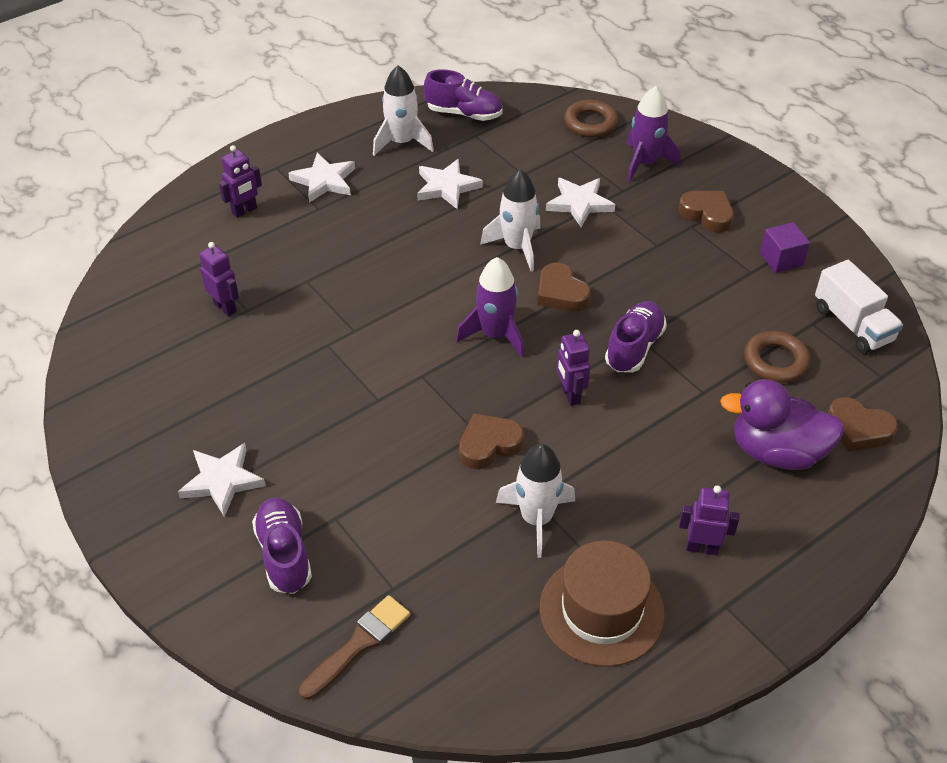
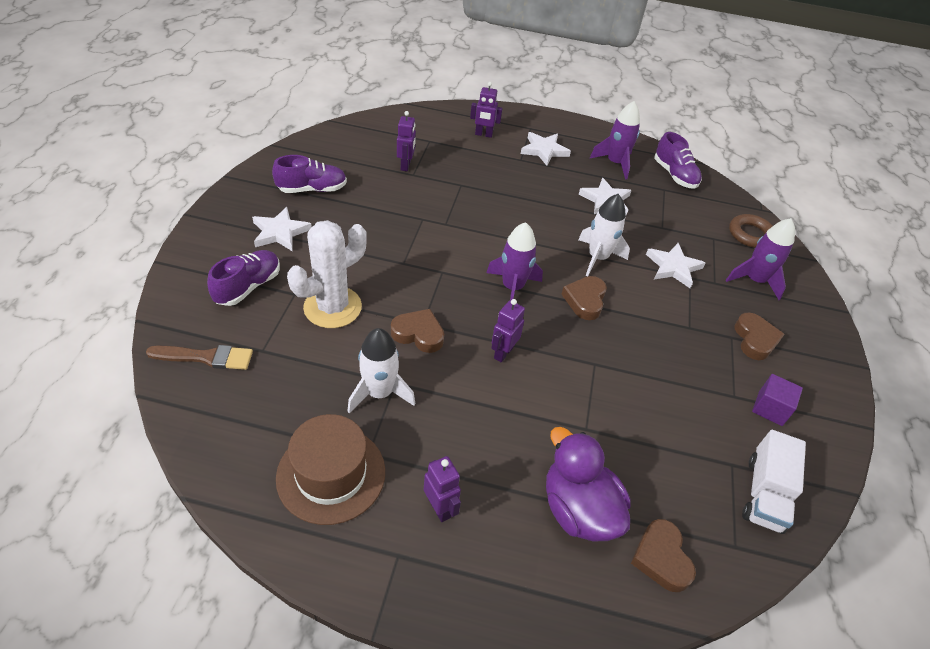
camera: 45 degrees right, 0 degrees up
white rocket [373,65,434,156] -> purple rocket [590,101,640,179]
purple shoe [605,301,667,373] -> purple shoe moved to [272,155,347,193]
brown ring [744,331,811,383] -> none
none -> white cactus [287,220,367,328]

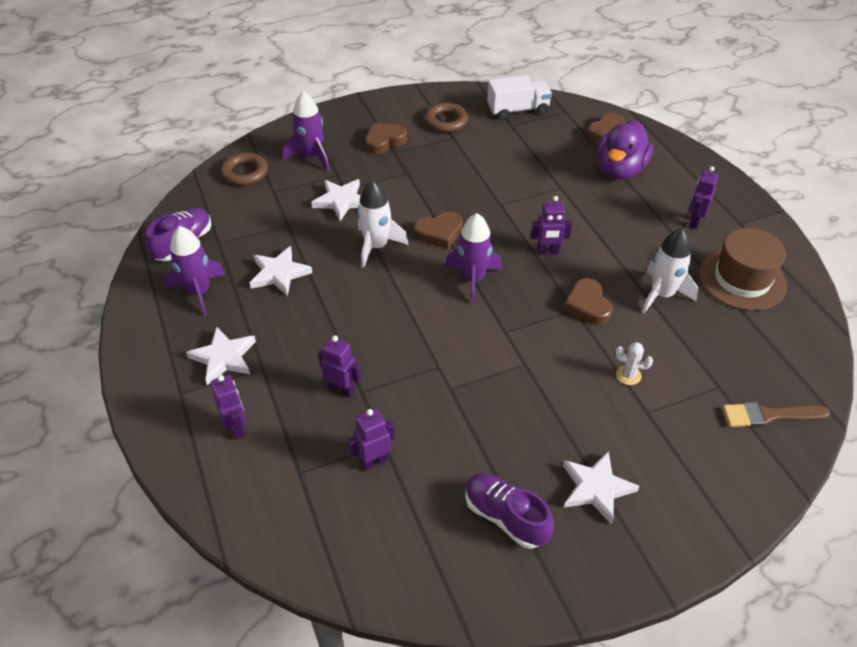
camera: 120 degrees left, 0 degrees up
brown brush [146,345,253,370] -> brown brush turned 60 degrees counterclockwise [723,402,830,427]
purple shoe [207,250,280,306] -> none
white cactus [287,220,367,328] -> white cactus [615,342,653,385], size x0.41
purple cube [752,374,803,426] -> brown ring [425,103,468,133]
none -> purple robot [318,335,361,398]

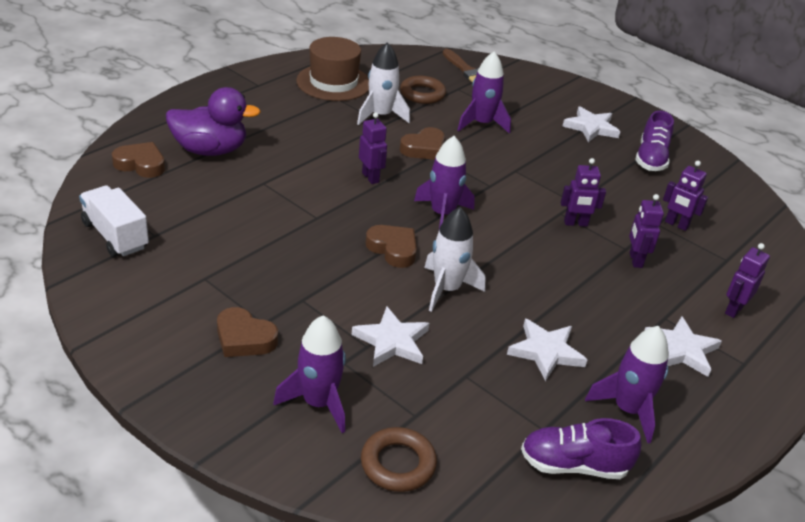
camera: 120 degrees left, 10 degrees down
brown ring [425,103,468,133] -> brown ring moved to [400,76,446,104]
white cactus [615,342,653,385] -> purple rocket [457,52,511,134]
purple robot [688,166,719,229] -> purple robot moved to [561,158,606,227]

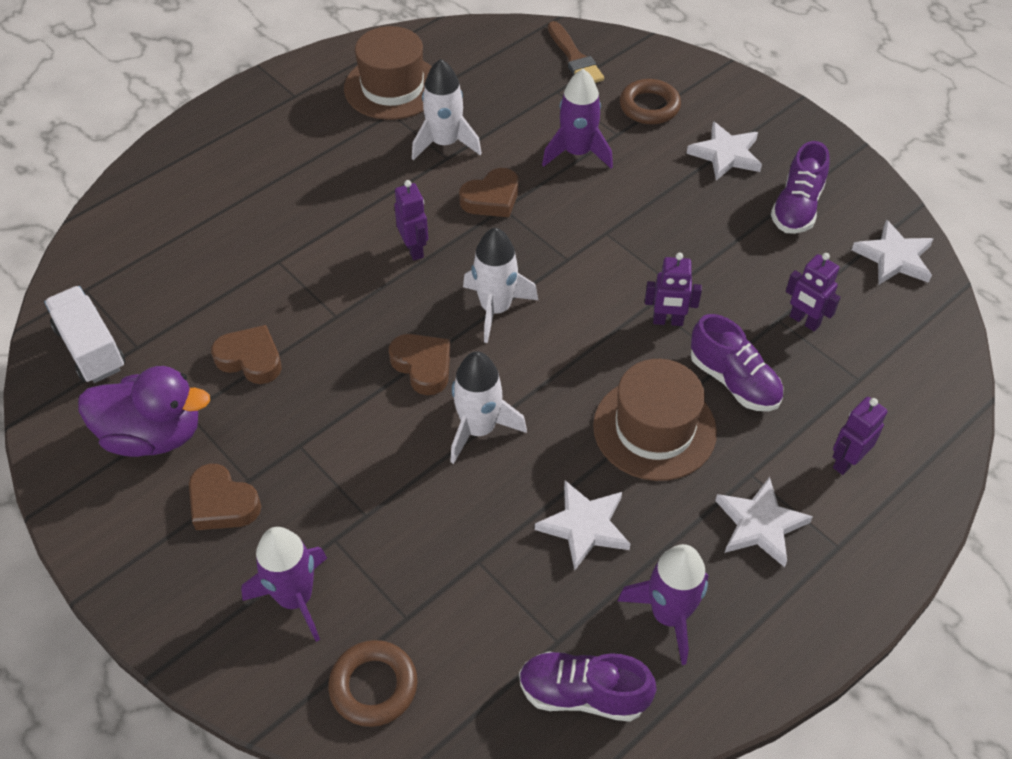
camera: 10 degrees right, 15 degrees up
brown heart [112,142,165,178] -> brown heart moved to [211,325,282,384]
purple duck [166,87,261,156] -> purple duck moved to [78,366,210,457]
white star [352,307,429,367] -> white star moved to [852,219,933,285]
brown ring [400,76,446,104] -> brown ring moved to [620,79,681,124]
purple rocket [414,136,475,229] -> white rocket [463,228,538,343]
purple robot [629,194,664,268] -> purple shoe [691,314,783,411]
none -> brown hat [593,359,717,481]

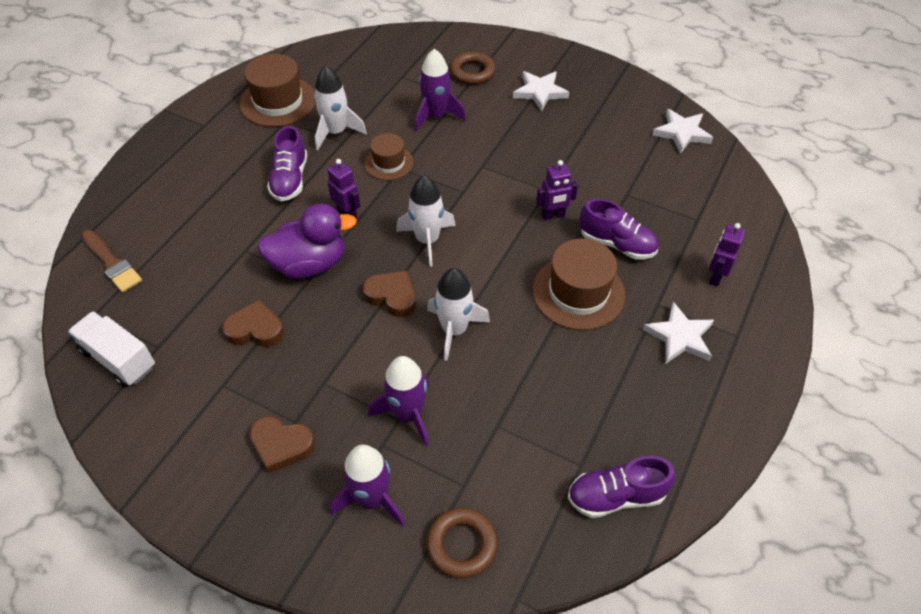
camera: 20 degrees left, 0 degrees up
purple duck [78,366,210,457] -> purple duck moved to [257,204,357,279]
brown heart [459,168,519,217] -> brown hat [364,133,414,180]
white star [535,480,630,570] -> none
brown brush [548,21,604,83] -> brown brush moved to [82,230,142,292]
purple rocket [618,544,708,665] -> purple rocket moved to [368,356,429,447]
purple shoe [771,141,830,234] -> purple shoe moved to [267,126,307,201]
purple robot [786,253,841,331] -> none

